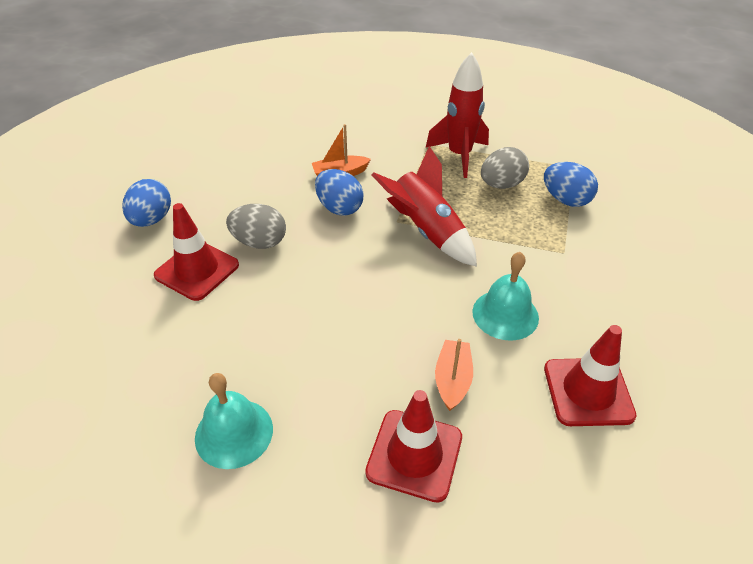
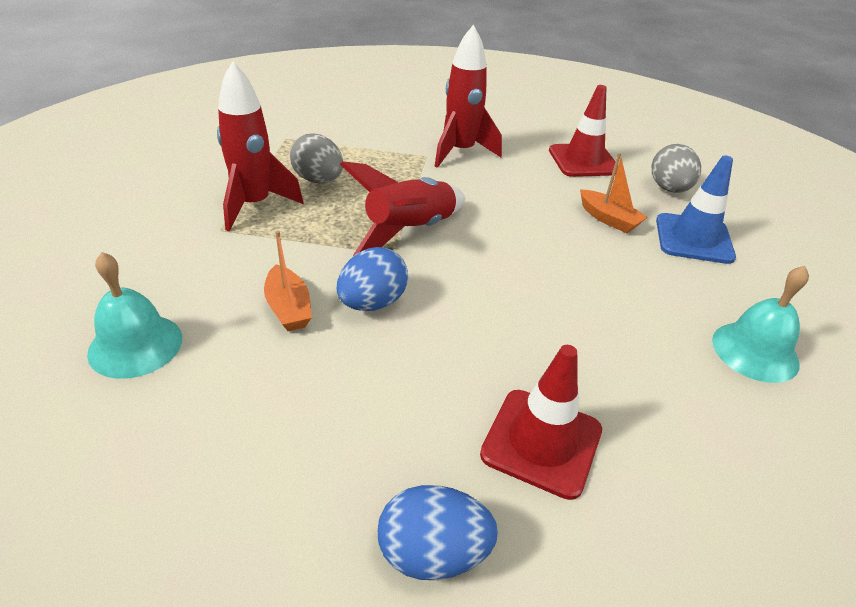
camera: 100 degrees left, 5 degrees down
grey egg [226,204,286,249] -> grey egg moved to [652,144,701,193]
red traffic cone [365,390,462,503] -> blue traffic cone [656,155,736,264]
orange boat [435,339,473,411] -> orange boat turned 135 degrees counterclockwise [580,153,648,233]
turquoise bell [472,252,539,341] -> turquoise bell moved to [87,252,182,379]
blue egg [544,162,598,207] -> none
none -> red rocket [435,25,502,168]

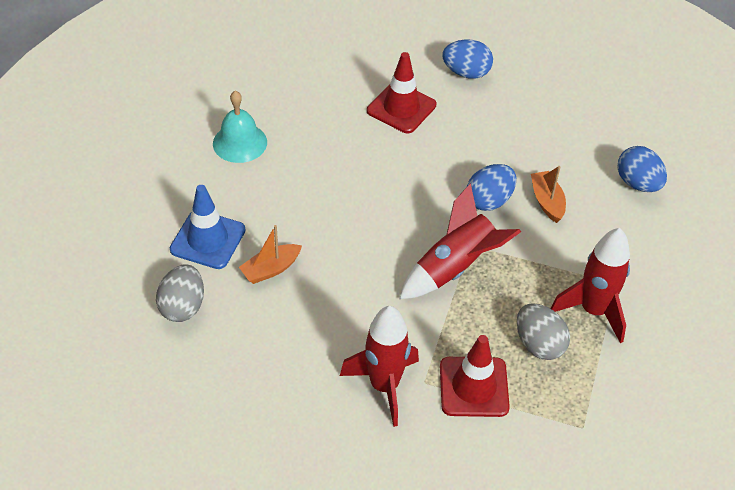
camera: 170 degrees left, 10 degrees up
turquoise bell [87,252,182,379] -> blue egg [617,146,667,192]
red traffic cone [549,85,618,177] -> red traffic cone moved to [440,335,510,417]
orange boat [580,153,648,233] -> orange boat turned 90 degrees counterclockwise [239,225,302,284]

